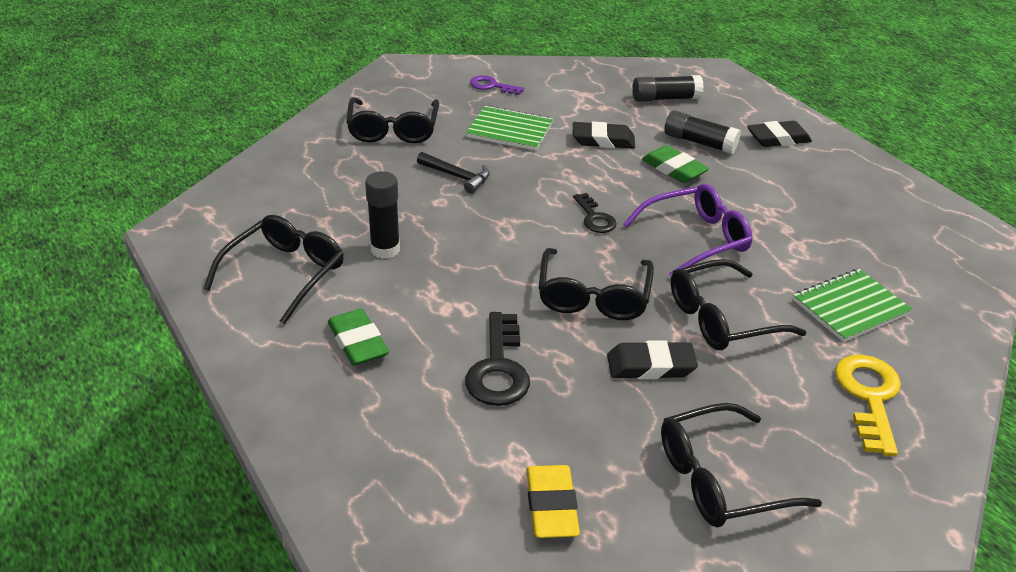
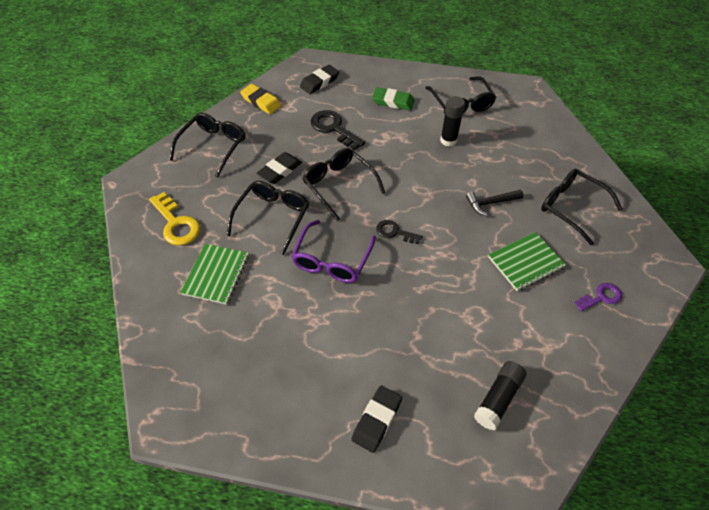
camera: 135 degrees right, 15 degrees up
black eraser [573,121,635,149] -> black eraser moved to [300,65,339,94]
green eraser [642,145,709,183] -> none
black glue stick [664,110,741,154] -> none

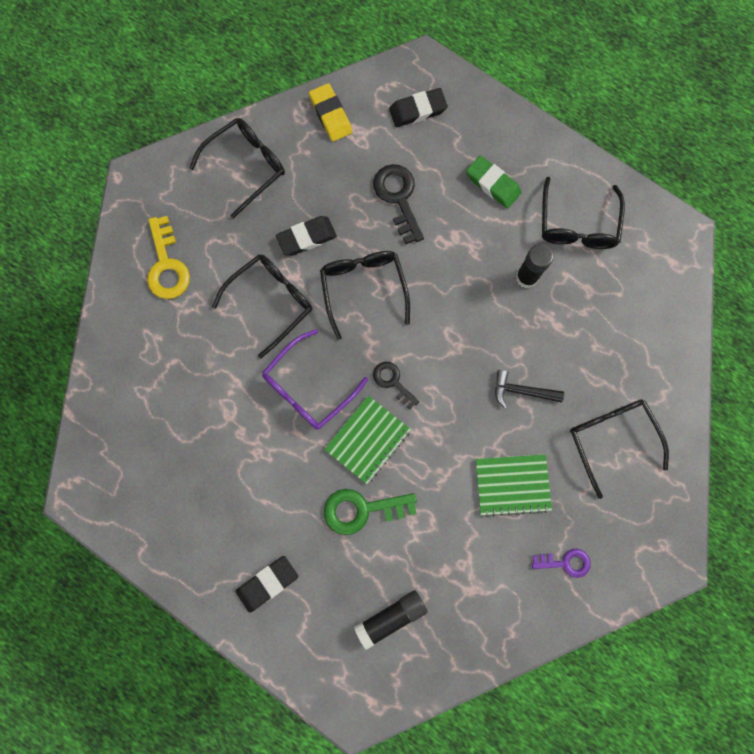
camera: 25 degrees right, 25 degrees up
green notebook [180,244,249,305] -> green notebook moved to [324,395,411,484]
none -> green key [324,489,417,535]

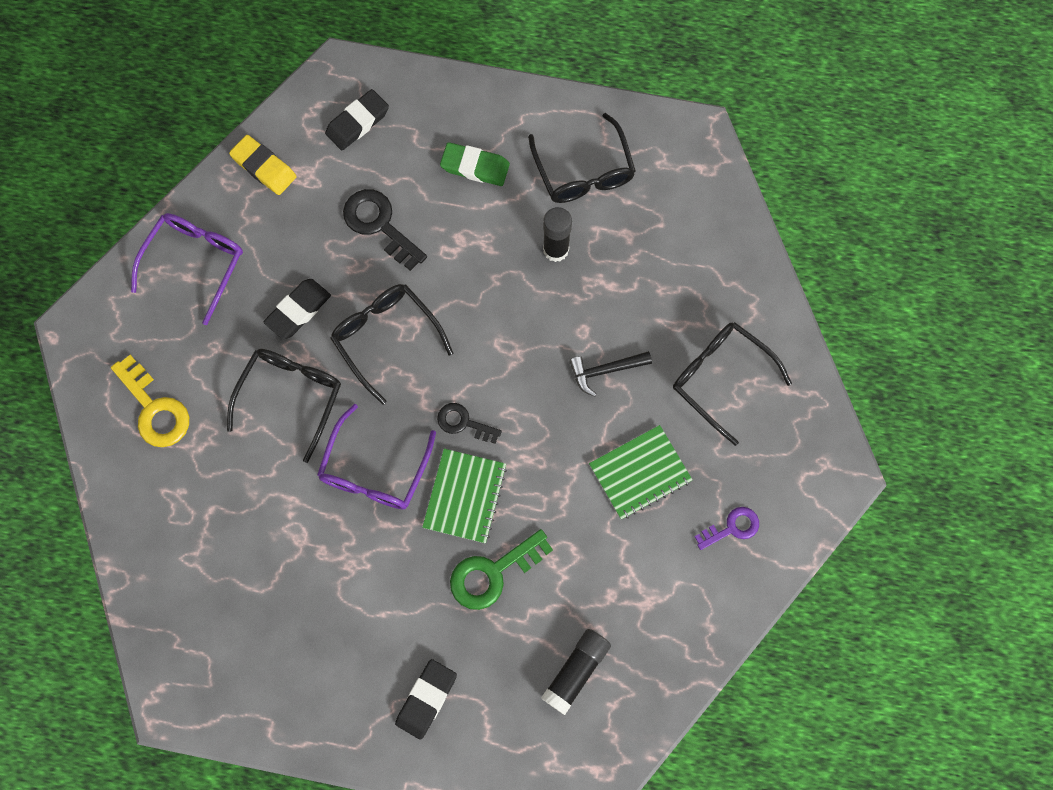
camera: 25 degrees left, 5 degrees down
black glasses [189,118,285,219] -> purple glasses [131,213,243,325]

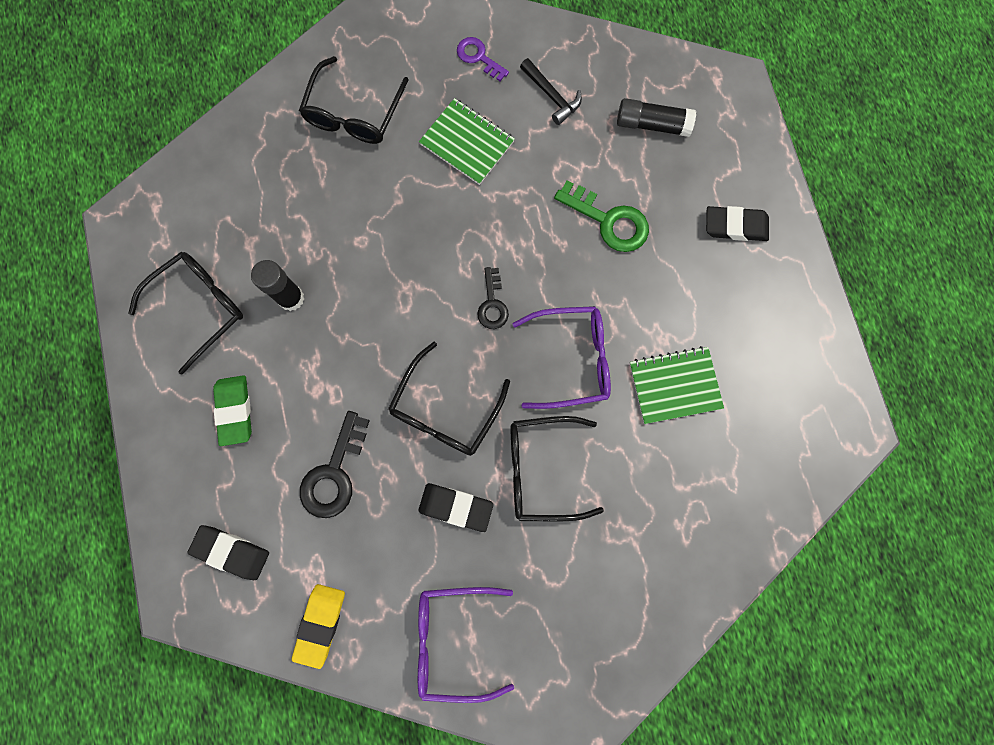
camera: 115 degrees left, 5 degrees up
yellow key [111,355,189,447] -> none
green notebook [422,449,507,543] -> green notebook moved to [630,346,724,424]
black hammer [569,351,652,397] -> black hammer moved to [520,58,582,125]

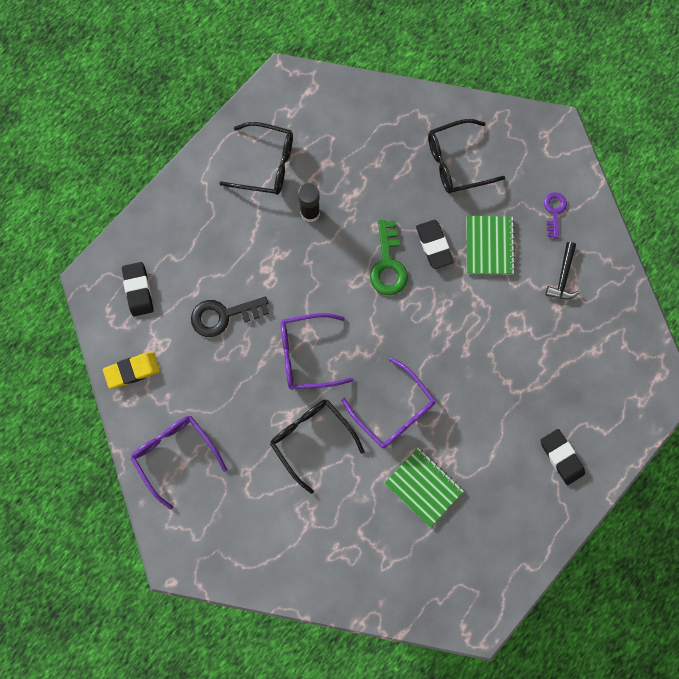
camera: 55 degrees right, 0 degrees up
green eraser [213,375,252,446] -> none
black glasses [388,342,510,456] -> purple glasses [280,313,353,390]
black eraser [418,483,494,532] -> black eraser moved to [416,220,453,269]
black key [477,267,509,329] -> none
green key [554,181,649,252] -> green key moved to [370,220,408,295]
black glue stick [617,98,696,137] -> none

